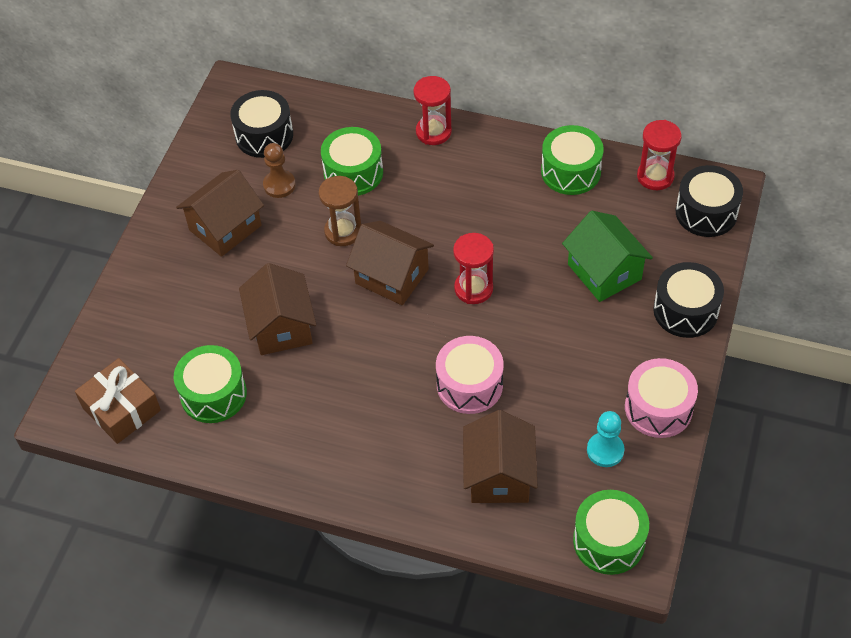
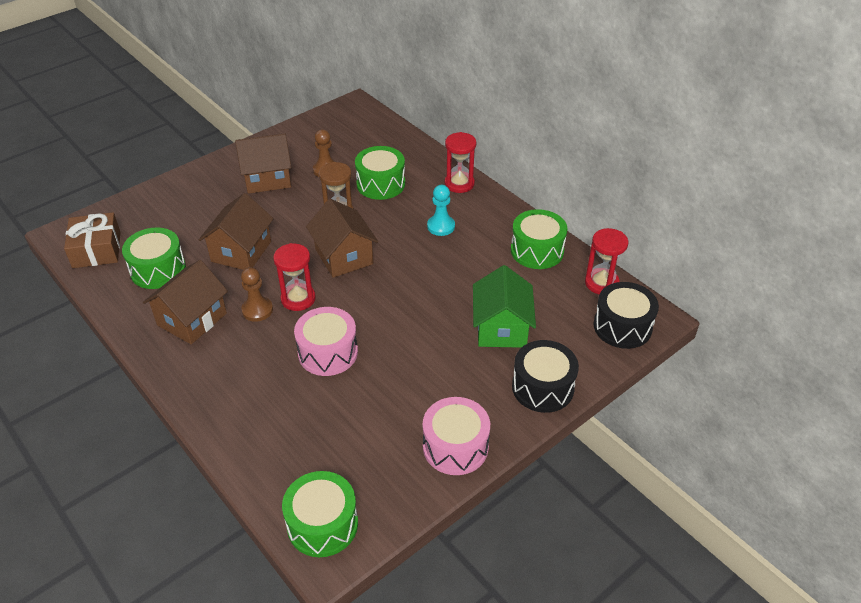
camera: 30 degrees right, 10 degrees down
black drum [230,90,293,158] -> none
red hourglass [453,233,494,304] -> red hourglass moved to [273,243,316,311]
brown house [463,410,538,503] -> brown house moved to [143,260,228,344]
turquoise pawn [587,411,625,467] -> turquoise pawn moved to [427,185,455,236]
none -> brown pawn [241,267,273,322]

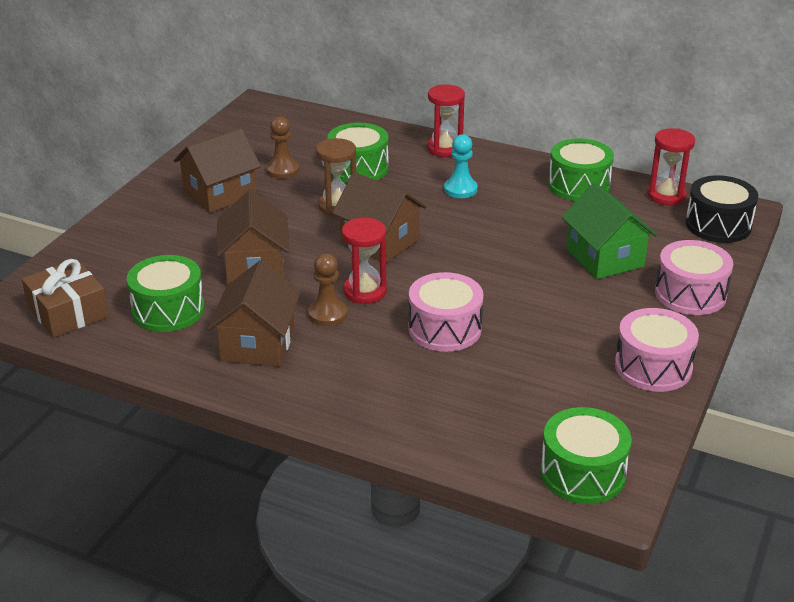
camera: 25 degrees left, 10 degrees down
black drum [512,340,579,413] -> pink drum [655,240,733,315]

